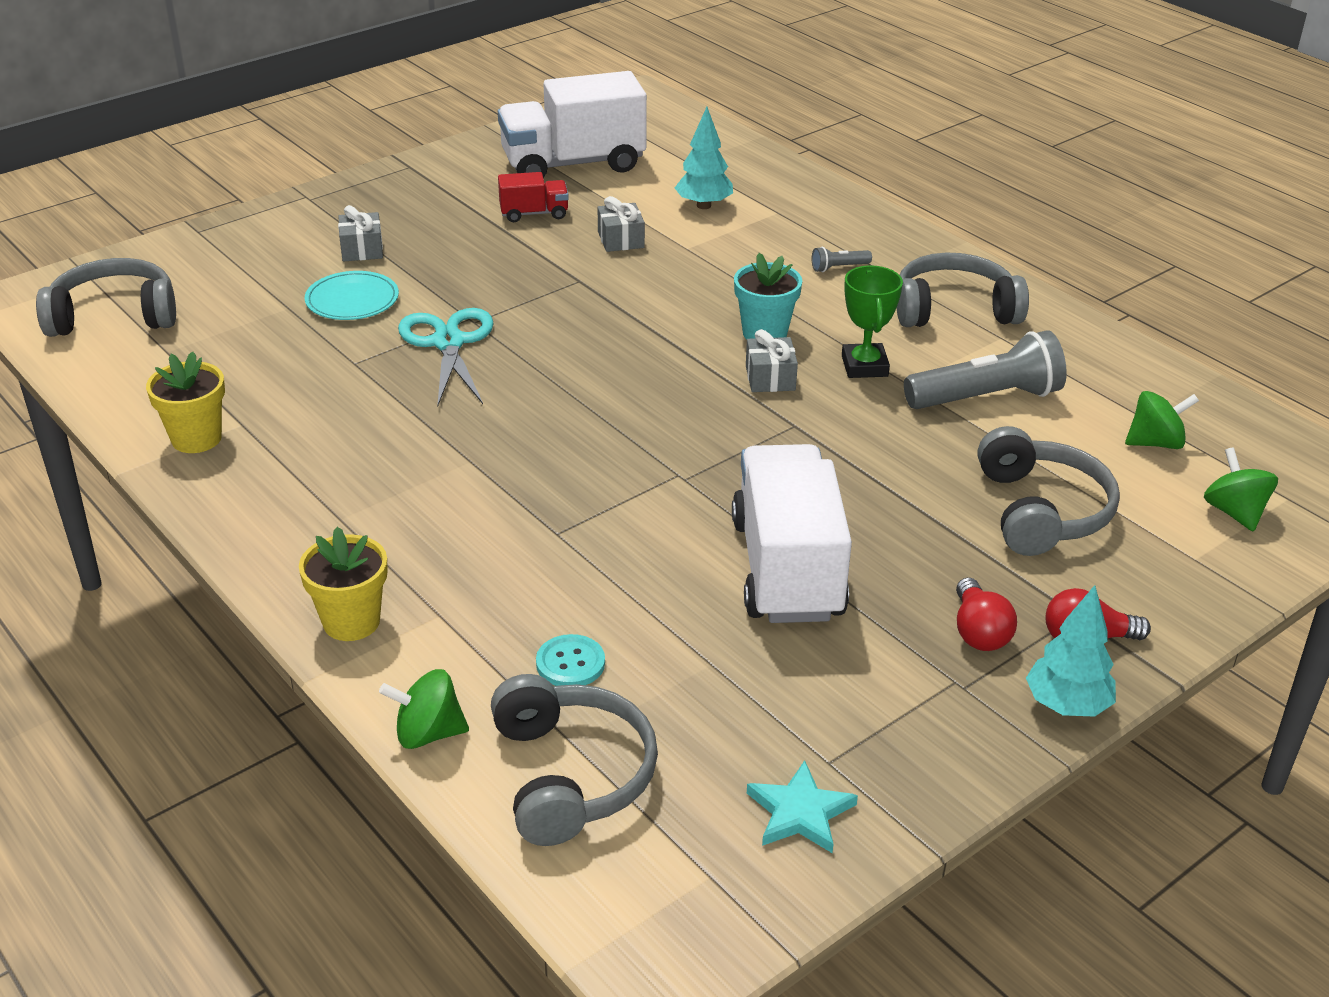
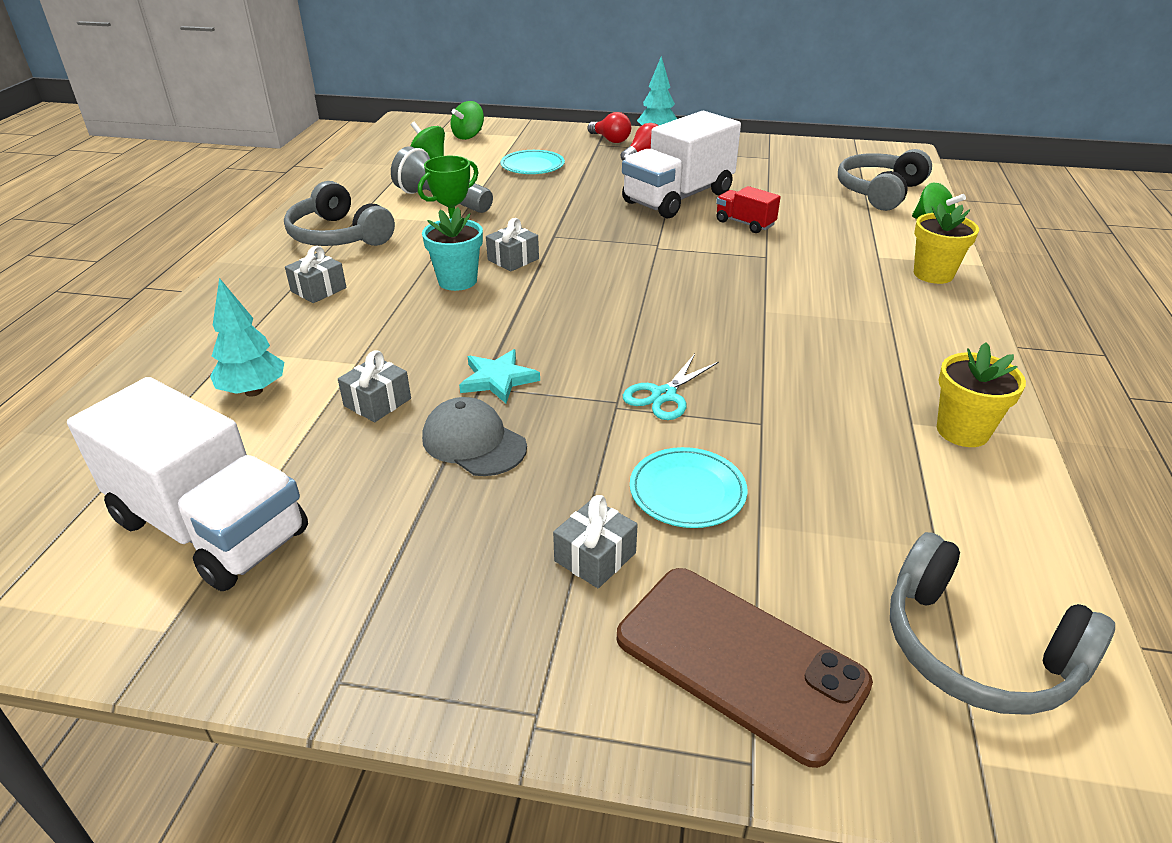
camera: 130 degrees left, 0 degrees up
turquoise scissors [398,308,494,406] -> turquoise scissors [623,354,719,420], size x0.66
red truck [498,172,569,222] -> red truck moved to [716,186,781,233]
turquoise button [536,634,605,686] -> none
turquoise star [747,760,858,853] -> turquoise star moved to [459,349,540,403]
grey flashlight [812,247,872,272] -> grey gift [285,246,346,303]
grey headphones [978,426,1120,556] -> turquoise plate [501,150,565,174]
none -> grey cap [422,397,527,476]
none -> brown phone [617,568,873,768]

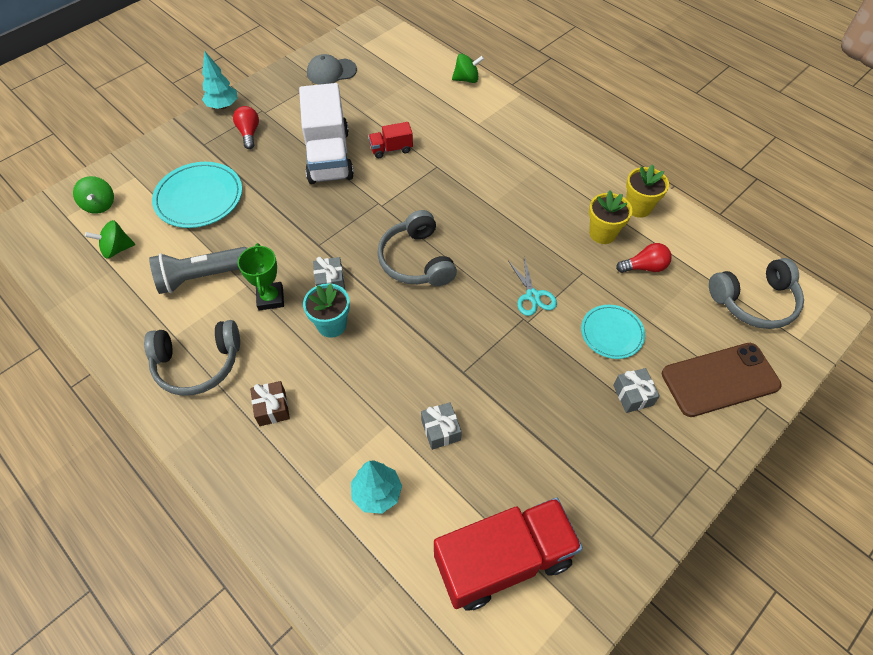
camera: 55 degrees left, 20 degrees up
white truck [67,377,308,591] -> red truck [434,498,583,611]
grey gift [285,246,346,303] -> brown gift [250,381,290,426]
grey cap [422,397,527,476] -> grey cap moved to [307,54,357,85]
turquoise star [459,349,540,403] -> none
turquoise plate [501,150,565,174] -> turquoise plate [152,162,242,228], size x1.59
red light bulb [588,112,631,143] -> red light bulb moved to [616,243,672,273]
grey headphones [838,149,932,211] -> grey headphones moved to [377,210,457,286]
yellow flower pot [914,204,979,284] -> yellow flower pot moved to [589,190,632,244]

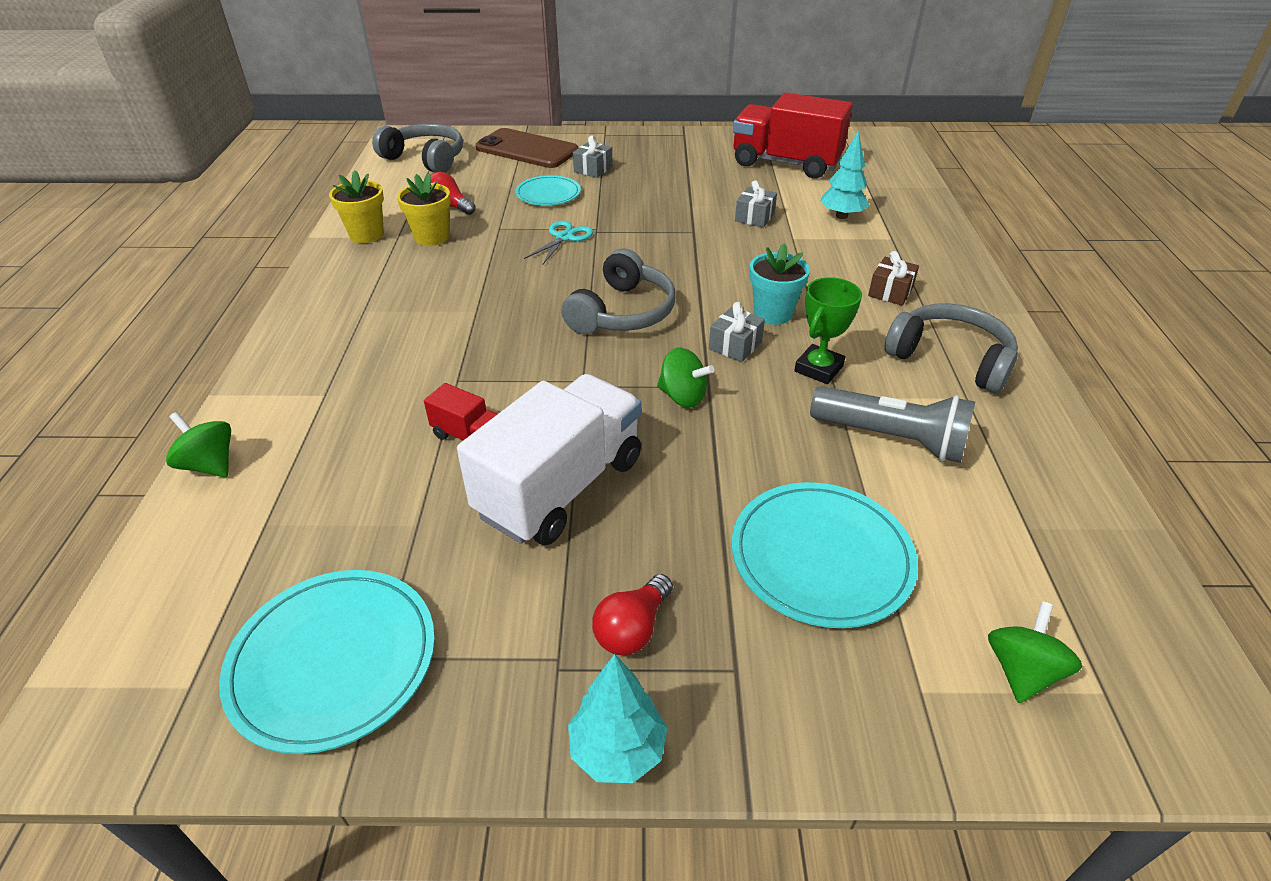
camera: 135 degrees left, 15 degrees down
green spinning top [85,220,135,258] -> green spinning top moved to [657,348,714,408]
grey cap [307,54,357,85] -> turquoise plate [219,570,435,754]

